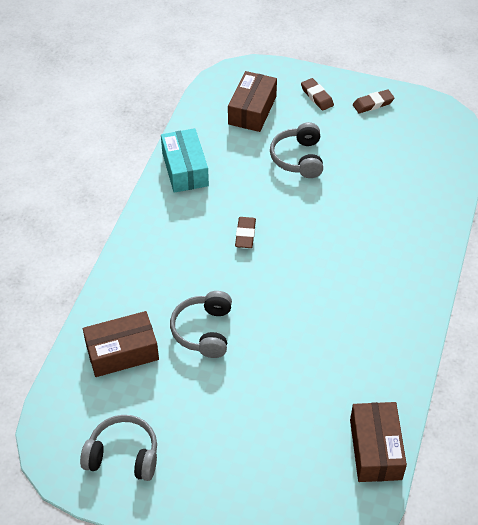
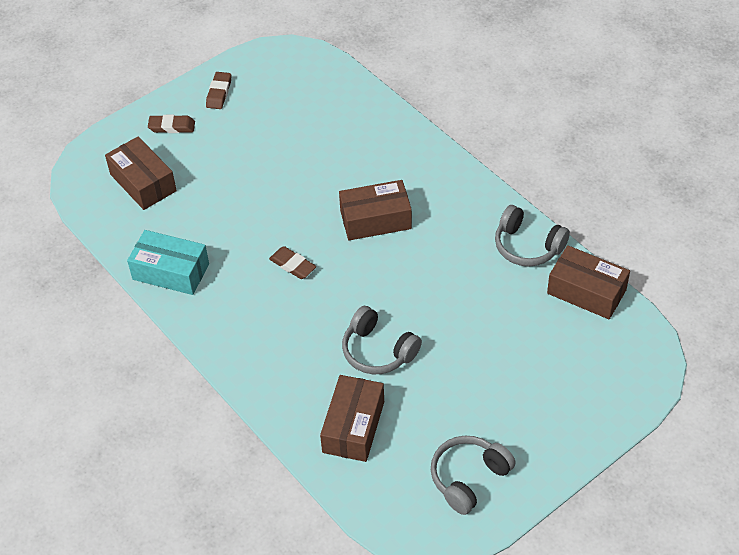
camera: 55 degrees left, 0 degrees up
grey headphones [270,122,323,178] -> grey headphones moved to [495,205,570,267]
none -> brown box [339,180,412,240]

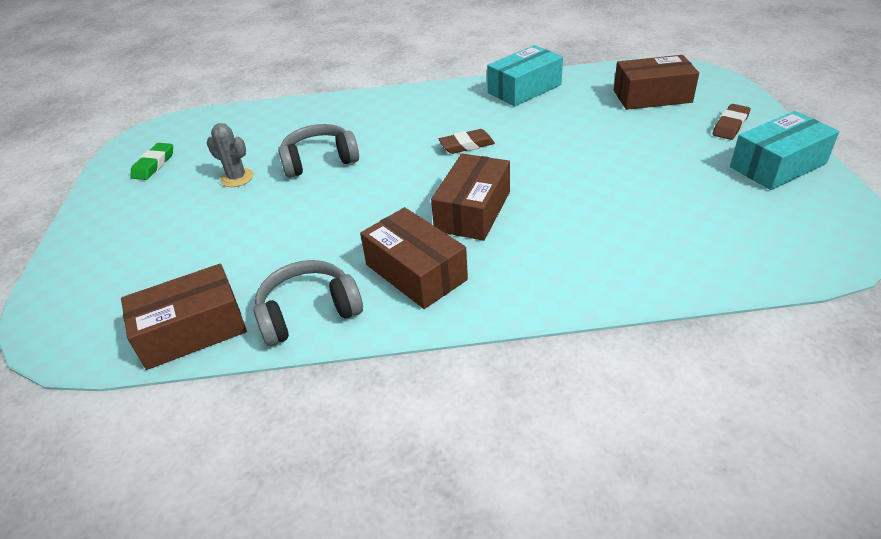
camera: 125 degrees right, 10 degrees down
brown eraser [206,72,231,109] -> turquoise box [730,111,839,190]
brown box [320,375,384,462] -> brown box moved to [360,207,468,309]
grey headphones [431,436,516,515] -> green eraser [130,143,173,180]
none -> grey cactus [207,123,253,187]

